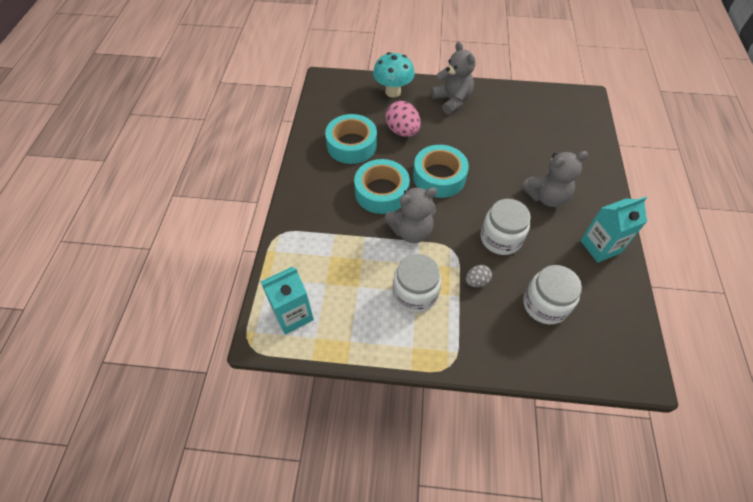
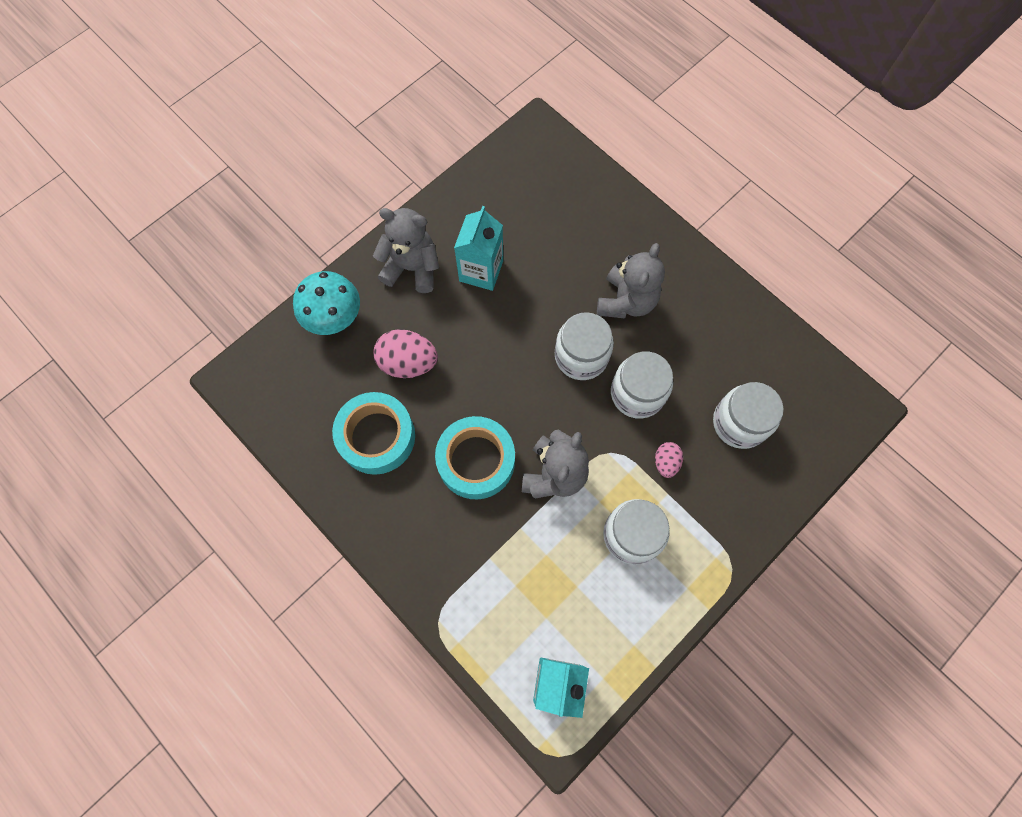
camera: 50 degrees left, 15 degrees up
turquoise tape [413,145,469,198] -> none
grey egg [466,265,492,287] -> pink egg [655,442,683,478]
turquoise carton [580,196,647,263] -> turquoise carton moved to [454,206,503,291]
none -> white jar [555,312,614,380]

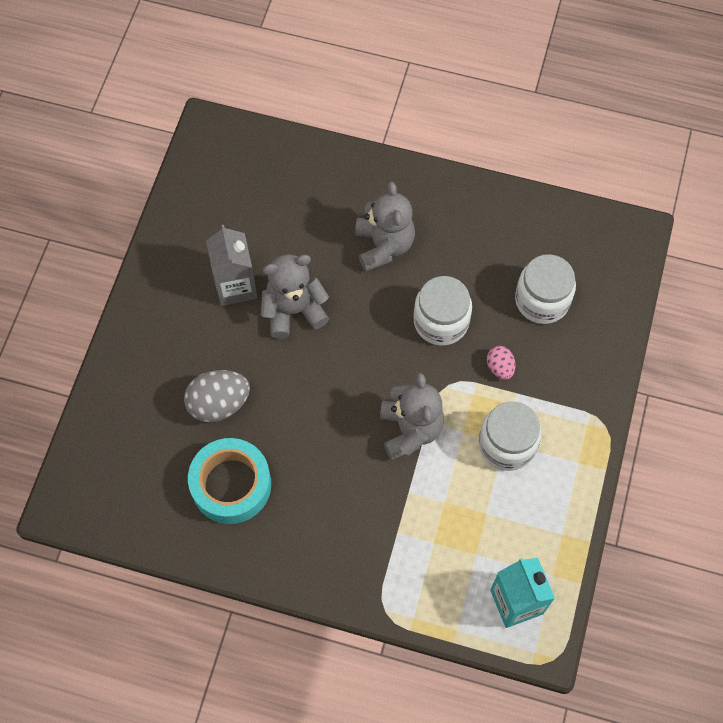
camera: 30 degrees left, 5 degrees down
turquoise mushroom [293,271,360,335] -> none
grey teddy bear [373,208,439,293] -> grey teddy bear moved to [261,254,329,339]
pink egg [373,329,438,378] -> grey egg [184,370,250,423]
turquoise tape [435,416,515,499] -> none
turquoise carton [454,206,503,291] -> grey carton [206,225,258,306]
white jar [555,312,614,380] -> none

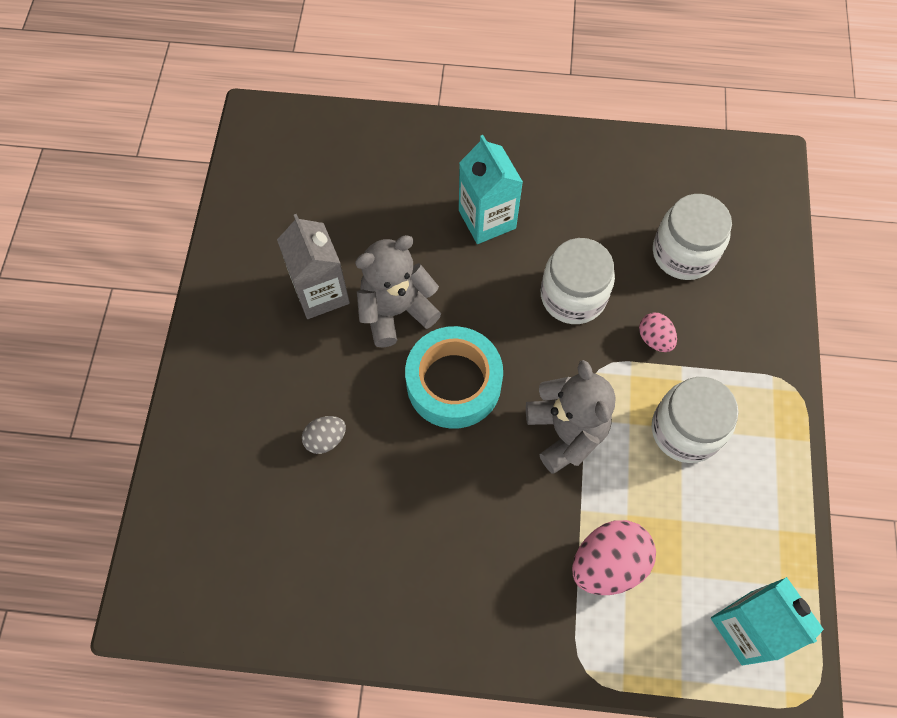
camera: 10 degrees left, 0 degrees up
grey egg [184,370,250,423] -> grey egg [302,416,346,454], size x0.55
turquoise tape [188,438,271,524] -> turquoise tape moved to [405,326,503,429]
grey teddy bear [355,182,415,272] -> turquoise carton [459,135,523,244]
none -> pink egg [572,520,656,595]

